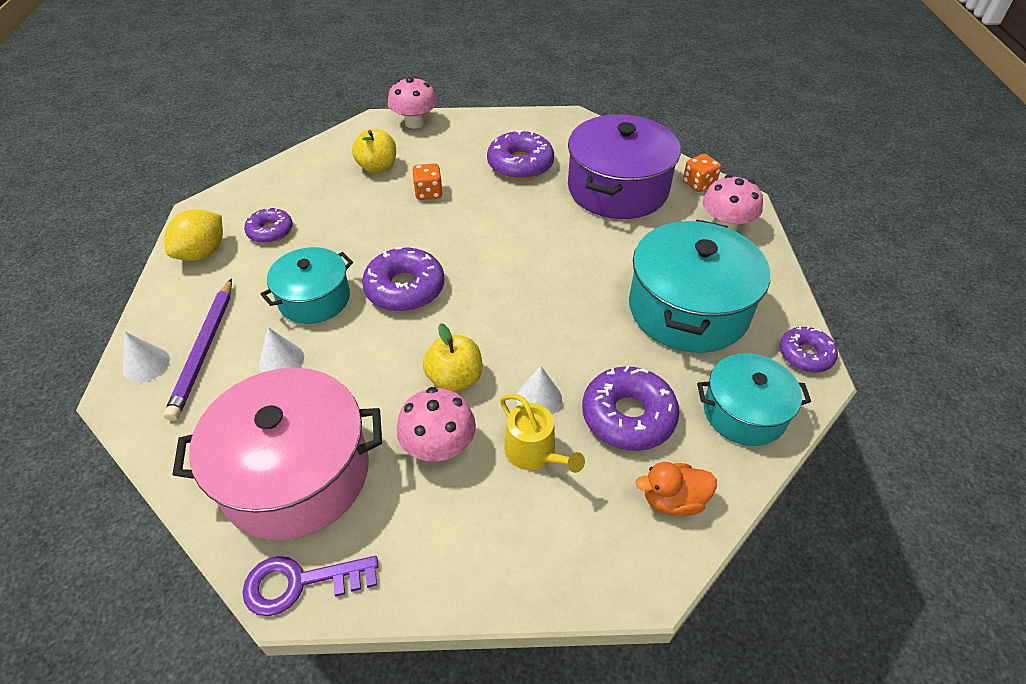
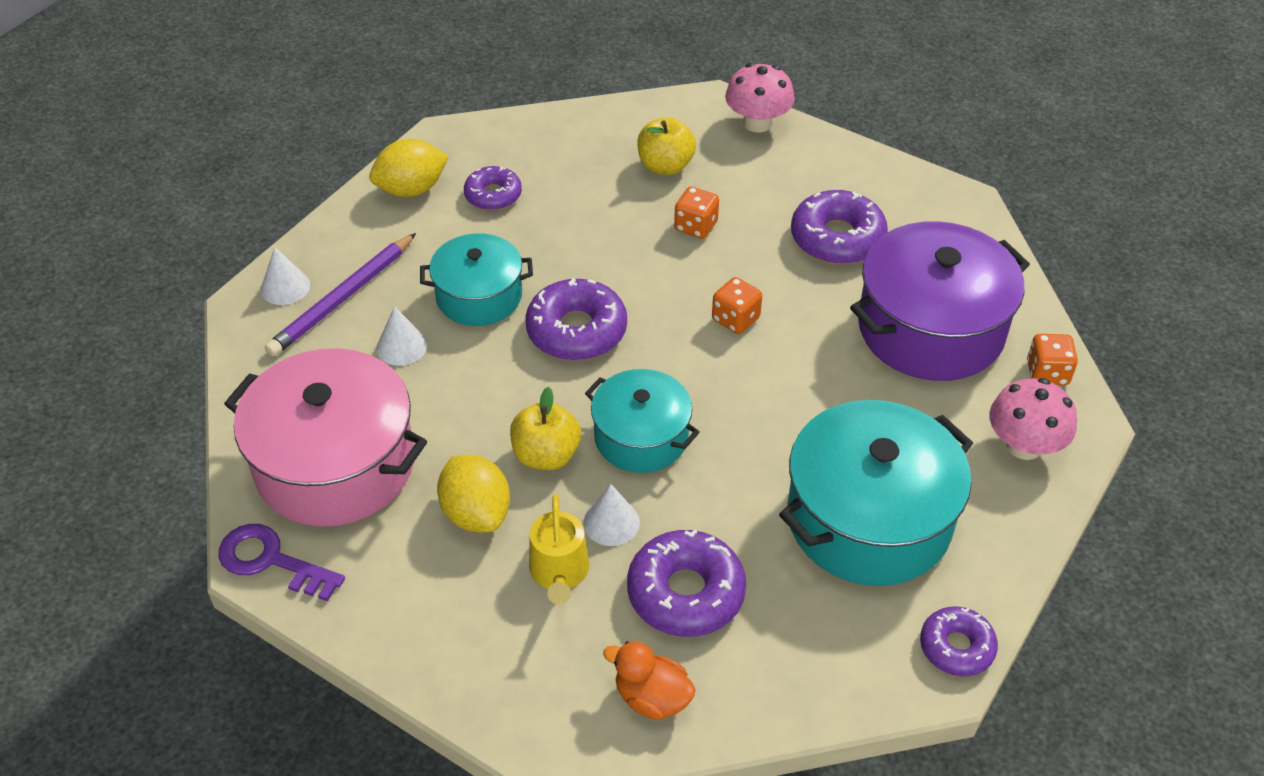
camera: 35 degrees right, 0 degrees up
pink mushroom [397,387,476,462] -> yellow lemon [437,455,510,533]
turquoise pot [697,353,811,446] -> turquoise pot moved to [585,369,700,473]
none -> orange dice [712,277,762,334]

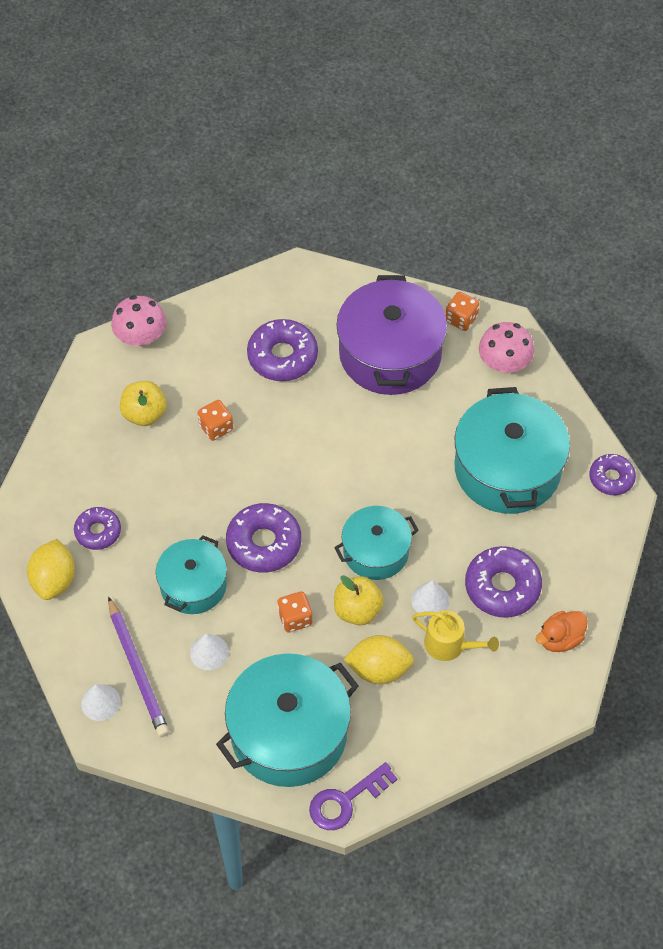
camera: 60 degrees left, 10 degrees up
pink pot [224,348,427,527] -> turquoise pot [216,654,359,787]
orange dice [712,277,762,334] -> orange dice moved to [277,591,312,632]

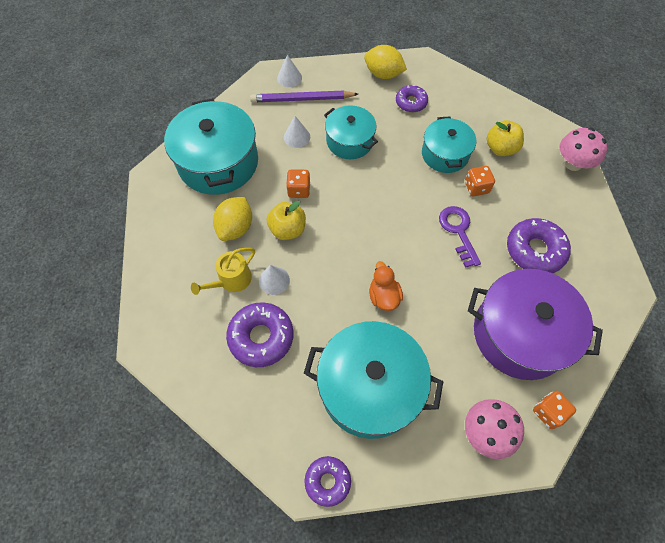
camera: 110 degrees right, 5 degrees up
purple donut [226,503,301,572] -> none
purple key [309,762,398,830] -> purple key moved to [439,206,481,268]
turquoise pot [334,506,419,580] -> turquoise pot moved to [422,117,476,173]
orange duck [536,611,588,652] -> orange duck moved to [369,261,403,311]

